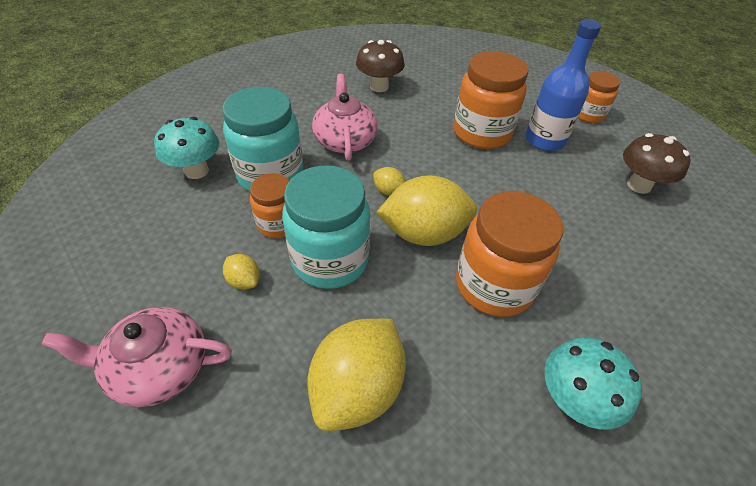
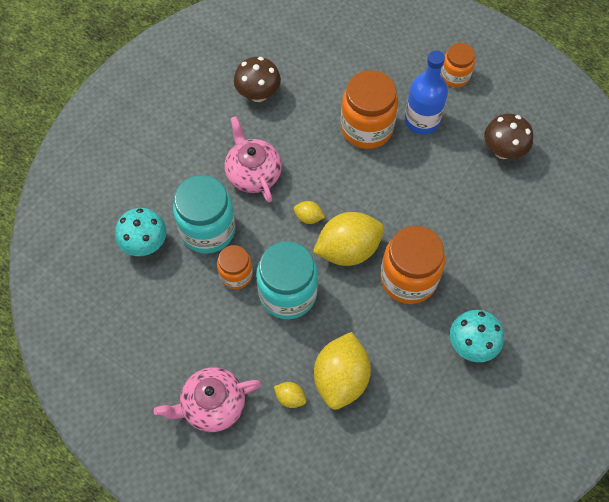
camera: 15 degrees left, 15 degrees up
yellow lemon [223,254,260,290] -> yellow lemon moved to [274,382,306,408]

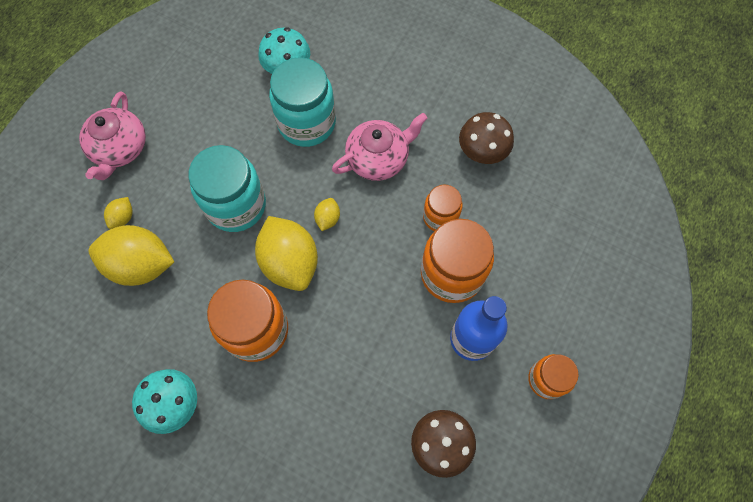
camera: 85 degrees right, 5 degrees up
pink teapot [154,367,262,432] -> pink teapot turned 150 degrees counterclockwise [79,91,146,180]
orange jar [217,245,253,289] -> orange jar moved to [423,185,462,232]

